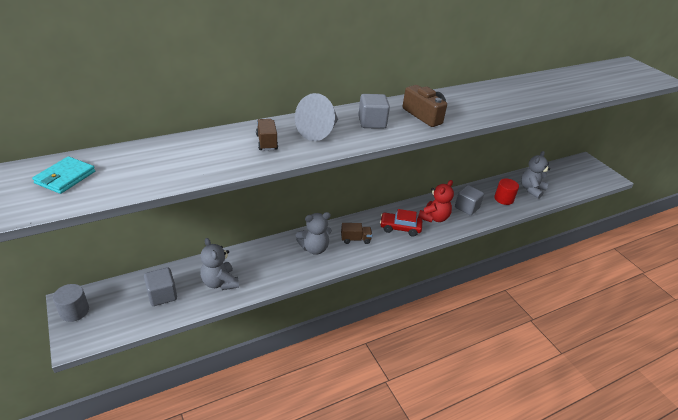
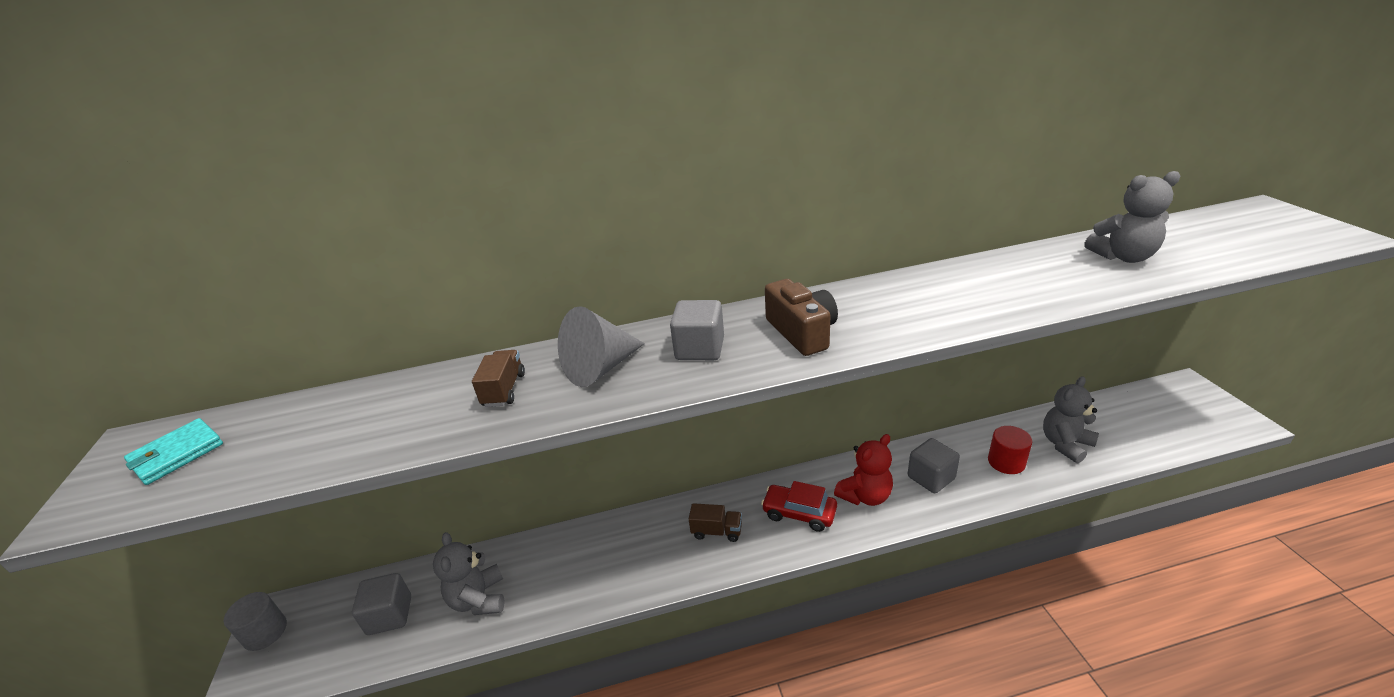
camera: 20 degrees right, 5 degrees down
grey teddy bear [296,212,332,255] -> grey teddy bear moved to [1085,171,1180,263]

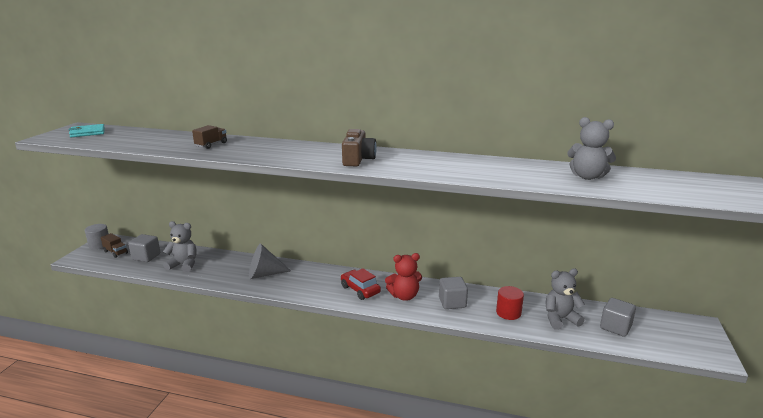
camera: 25 degrees right, 10 degrees down
grey teddy bear [433,532,504,615] -> grey teddy bear turned 90 degrees clockwise [163,221,196,272]
grey cone [558,306,645,387] -> grey cone moved to [249,244,291,279]
grey cube [670,300,724,360] -> grey cube moved to [600,298,636,337]
brown truck [689,503,742,542] -> brown truck moved to [101,233,128,258]

